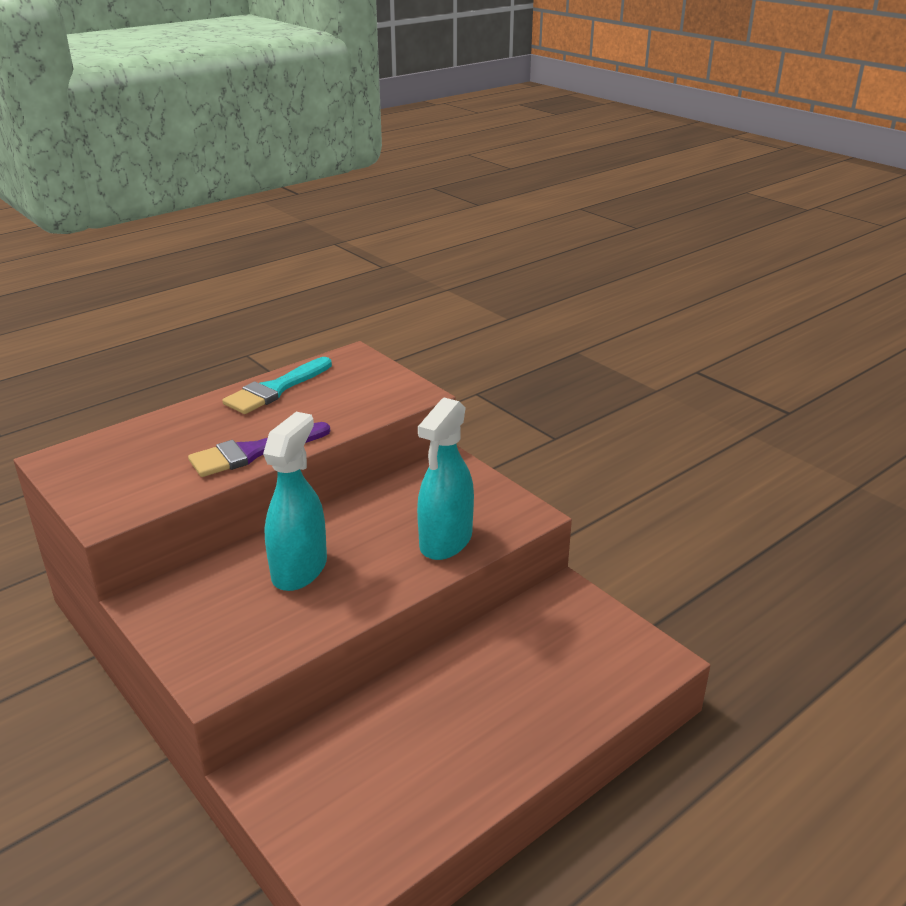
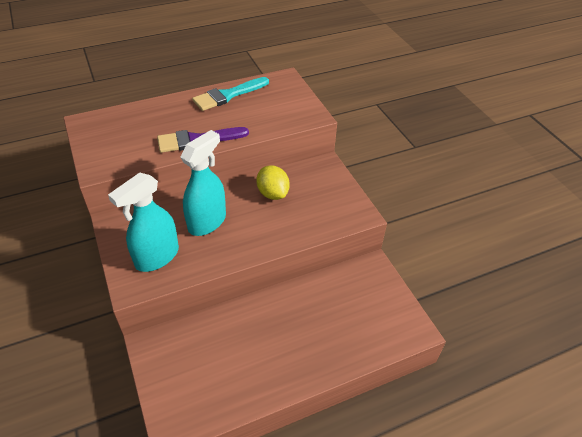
camera: 15 degrees right, 15 degrees up
turquoise spray bottle [417,398,474,560] -> turquoise spray bottle moved to [108,173,179,272]
none -> yellow lemon [256,165,290,200]

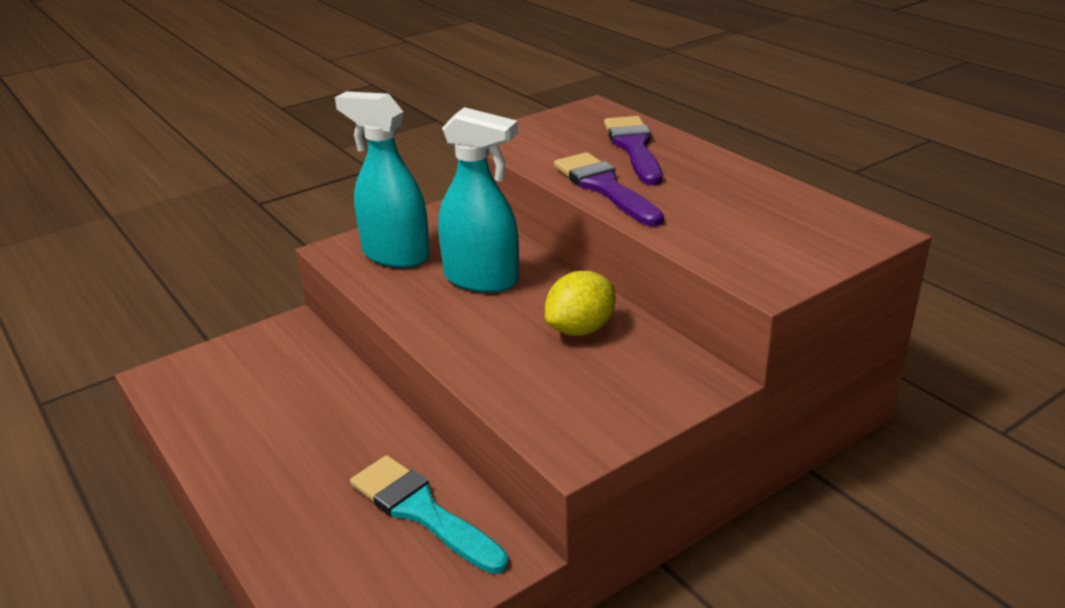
camera: 80 degrees right, 15 degrees down
turquoise brush [192,77,269,111] -> turquoise brush moved to [350,455,509,574]
none -> purple brush [604,116,662,185]

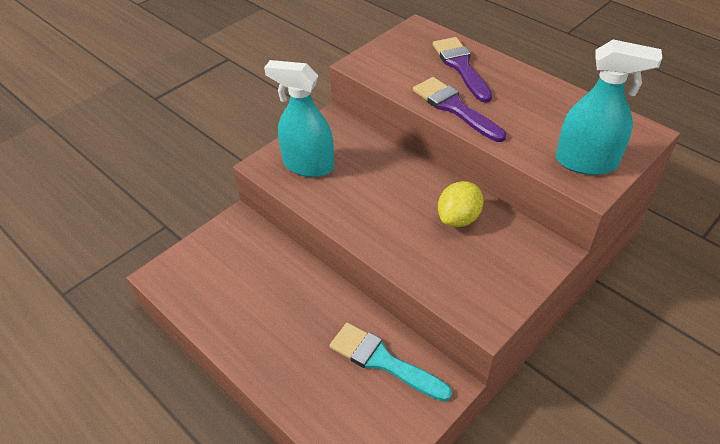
camera: 10 degrees left, 15 degrees up
turquoise spray bottle [438,107,519,293] -> turquoise spray bottle moved to [556,39,662,175]

